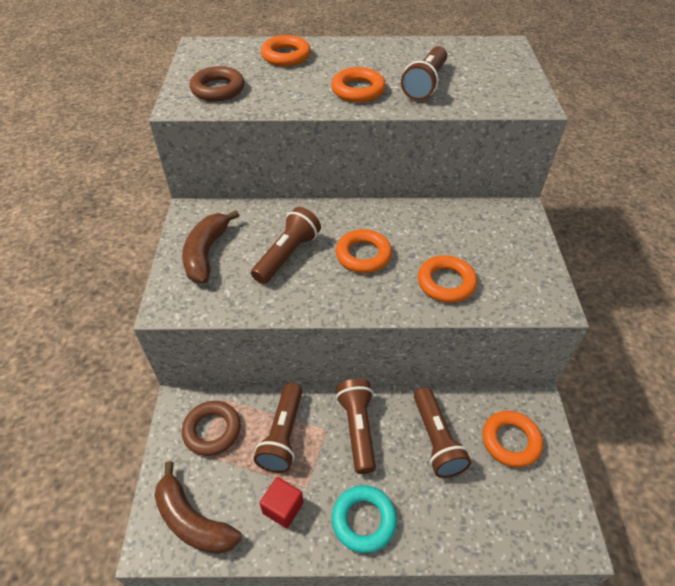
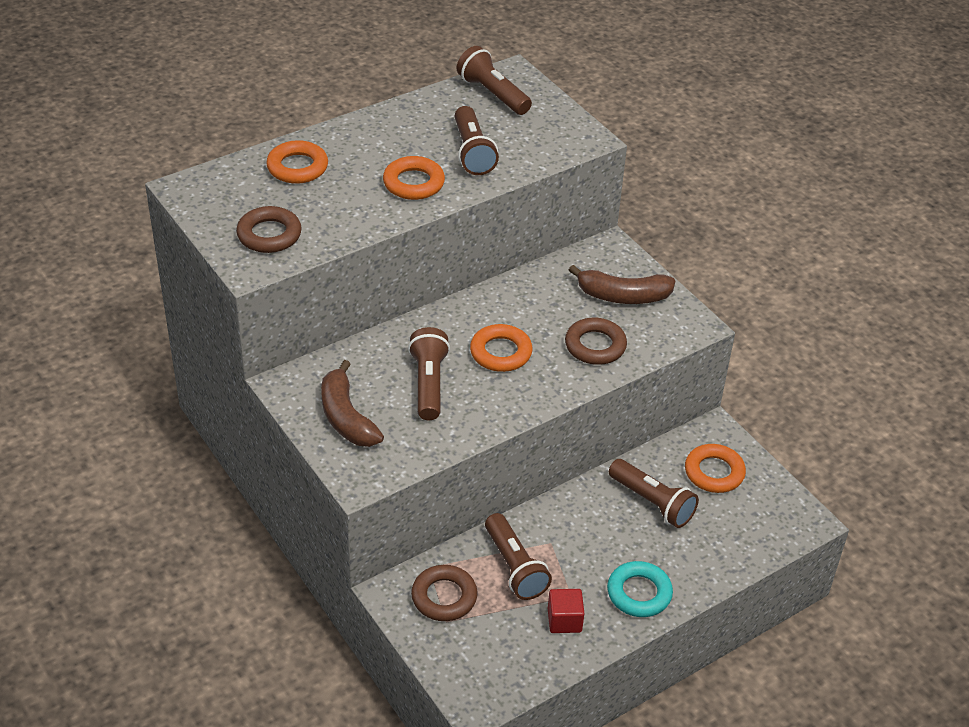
camera: 35 degrees left, 5 degrees down
brown banana [154,461,242,554] -> brown banana moved to [569,265,676,304]
brown flashlight [336,379,376,474] -> brown flashlight moved to [457,46,532,115]
orange ring [418,255,477,303] -> brown ring [565,318,627,365]

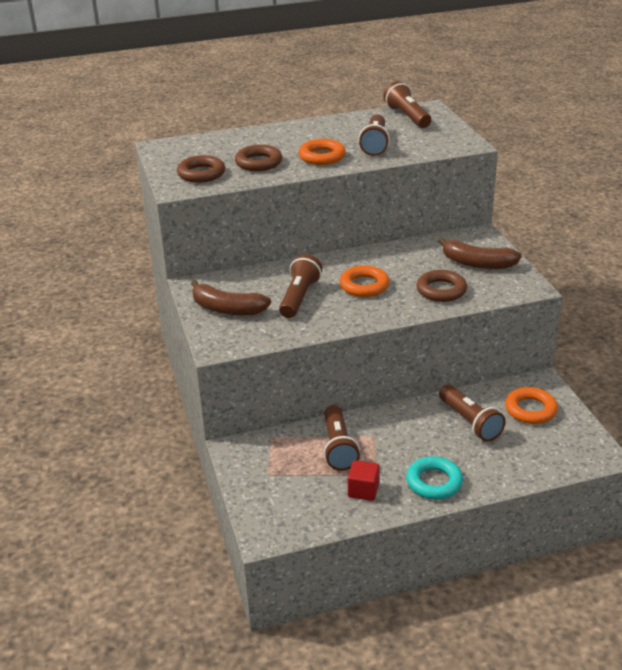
camera: 20 degrees right, 10 degrees down
orange ring [266,140,328,184] -> none
brown banana [321,360,384,447] -> brown banana turned 60 degrees counterclockwise [191,280,271,316]
brown ring [411,565,478,621] -> brown ring moved to [235,145,282,171]

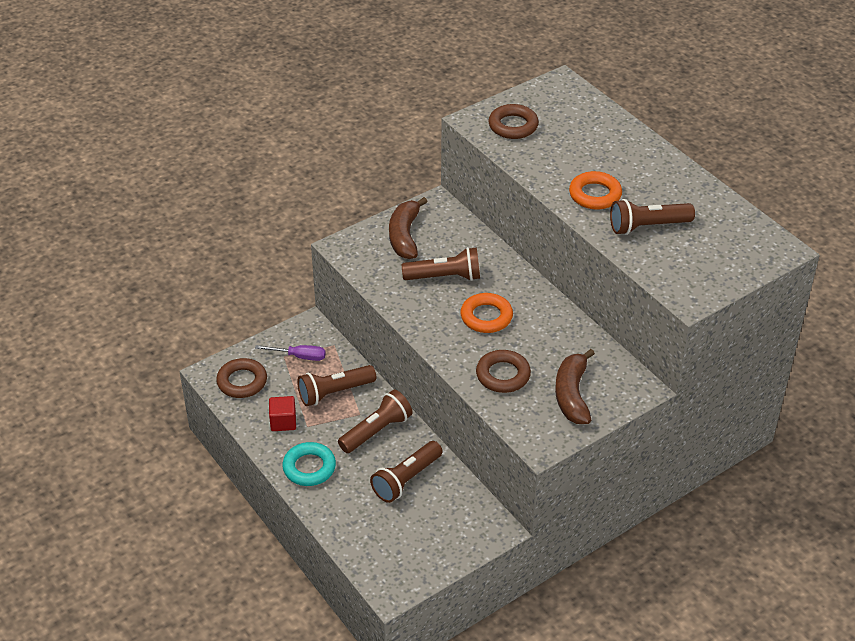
camera: 70 degrees right, 10 degrees up
brown ring [235,145,282,171] -> brown ring moved to [216,358,267,398]
brown flashlight [383,81,431,128] -> brown flashlight moved to [338,389,413,453]
orange ring [505,387,558,424] -> none
none -> purple screwdriver [255,345,326,361]

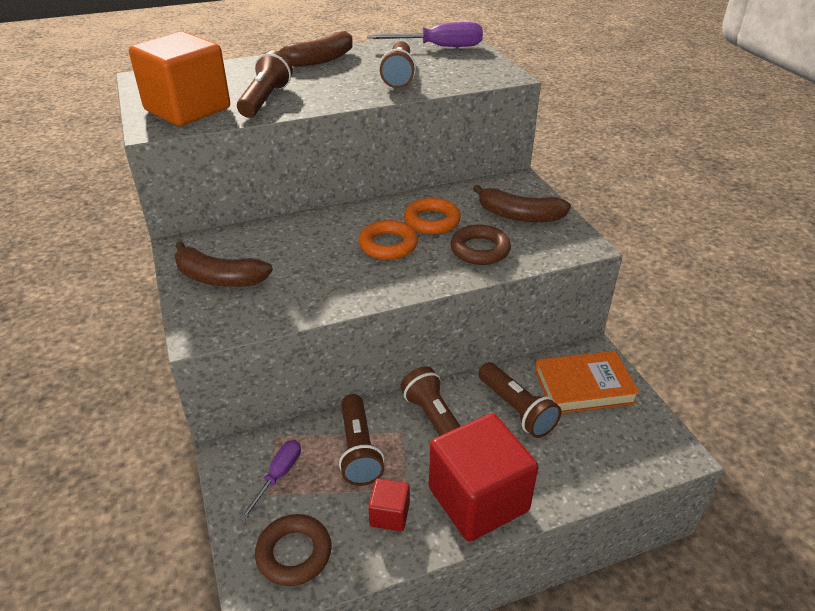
camera: 75 degrees left, 5 degrees down
turquoise ring [282,442,336,486] -> red cube [429,413,538,542]
brown flashlight [402,247,480,281] -> brown flashlight moved to [237,50,293,117]
brown ring [489,104,539,139] -> orange cube [129,31,230,126]
orange ring [569,171,622,210] -> orange ring moved to [404,198,461,234]
none -> brown banana [268,31,353,67]
none -> purple screwdriver [367,22,483,47]
none -> orange book [535,351,640,413]

